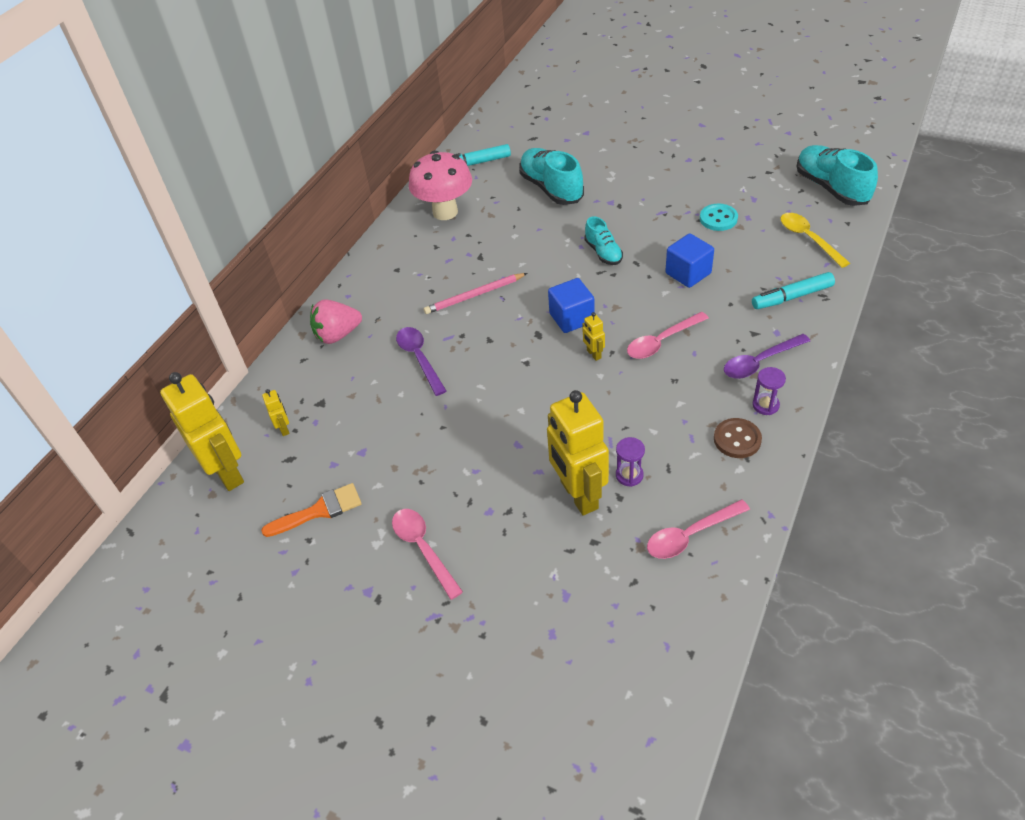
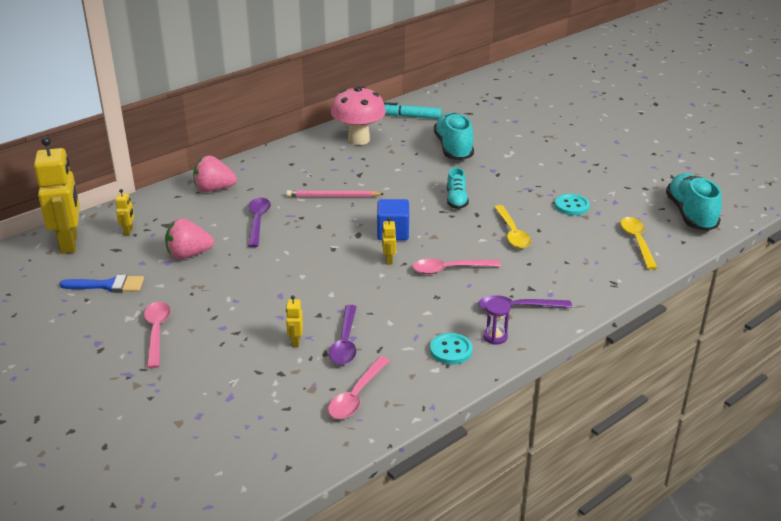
camera: 20 degrees right, 15 degrees down
orange brush [261,483,362,537] -> blue brush [59,275,144,293]
yellow robot [547,390,609,515] -> yellow robot [286,295,303,347], size x0.42
purple hourglass [616,437,645,487] -> purple spoon [329,305,357,365]
pink spoon [647,499,750,559] -> pink spoon turned 60 degrees counterclockwise [328,356,390,419]
blue cube [665,233,714,288] -> yellow spoon [494,205,531,249]
brown button [714,418,762,458] -> turquoise button [430,333,473,365]
turquoise marker [752,272,835,309] -> none
none -> pink strawberry [165,218,214,259]

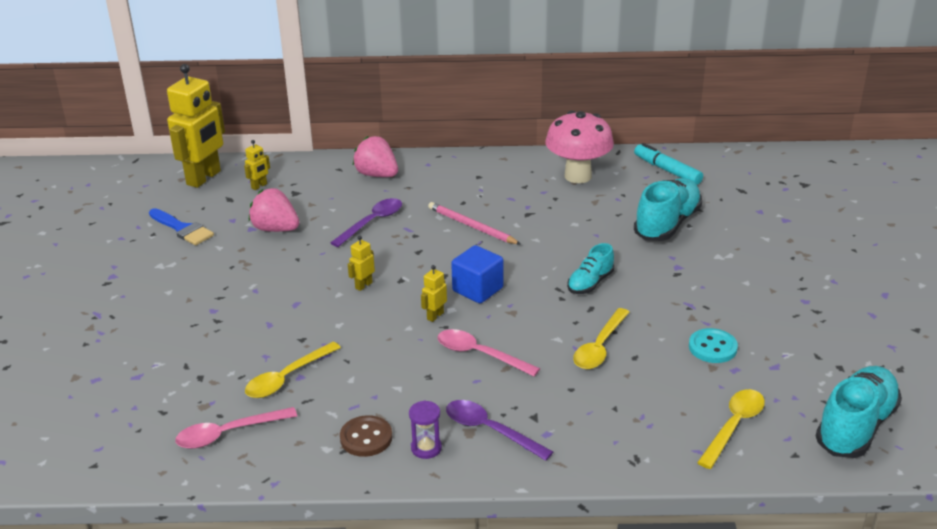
camera: 40 degrees right, 0 degrees up
pink spoon [144,302,171,369] -> none
yellow robot [286,295,303,347] -> yellow robot moved to [348,236,375,291]
purple spoon [329,305,357,365] -> yellow spoon [245,342,341,398]
turquoise button [430,333,473,365] -> brown button [340,415,392,457]

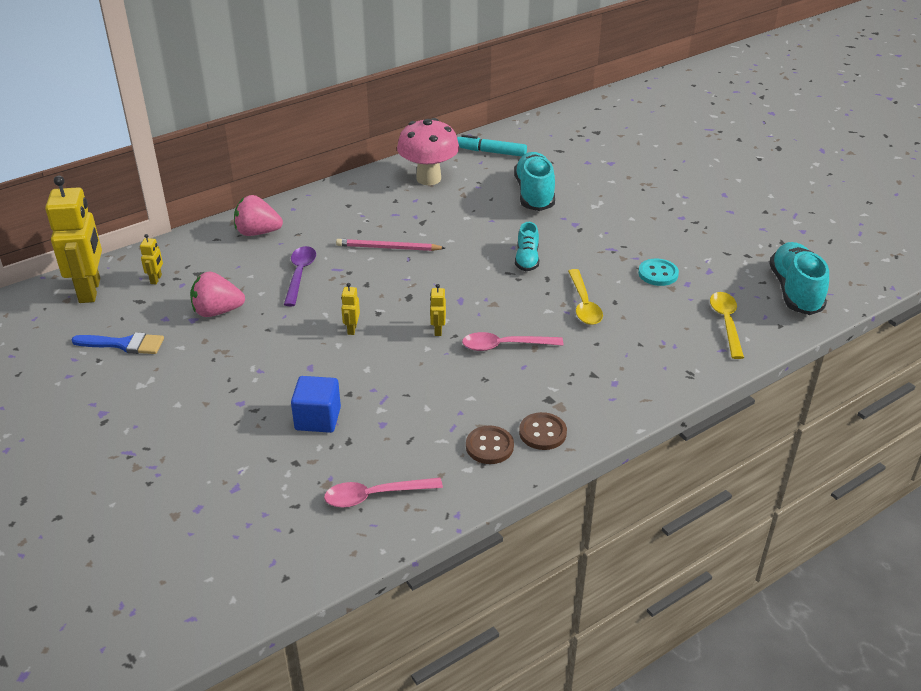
camera: 35 degrees left, 5 degrees up
pink spoon [175,407,297,449] -> pink spoon turned 45 degrees clockwise [324,478,443,508]
yellow spoon [245,342,341,398] -> none
purple hourglass [409,400,442,459] -> brown button [519,412,567,450]
purple spoon [446,400,553,461] -> none
blue cube [451,245,503,303] -> blue cube moved to [291,376,341,433]

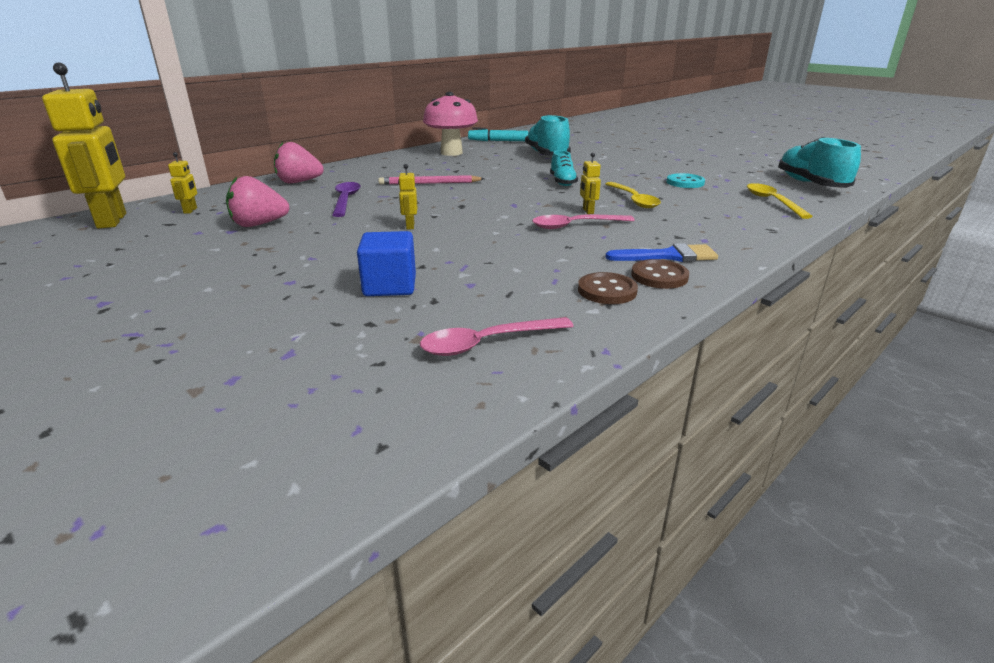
camera: 10 degrees left, 10 degrees down
blue brush [72,332,164,354] -> blue brush moved to [605,243,718,262]
yellow robot [430,284,446,336] -> yellow robot moved to [580,153,601,214]

